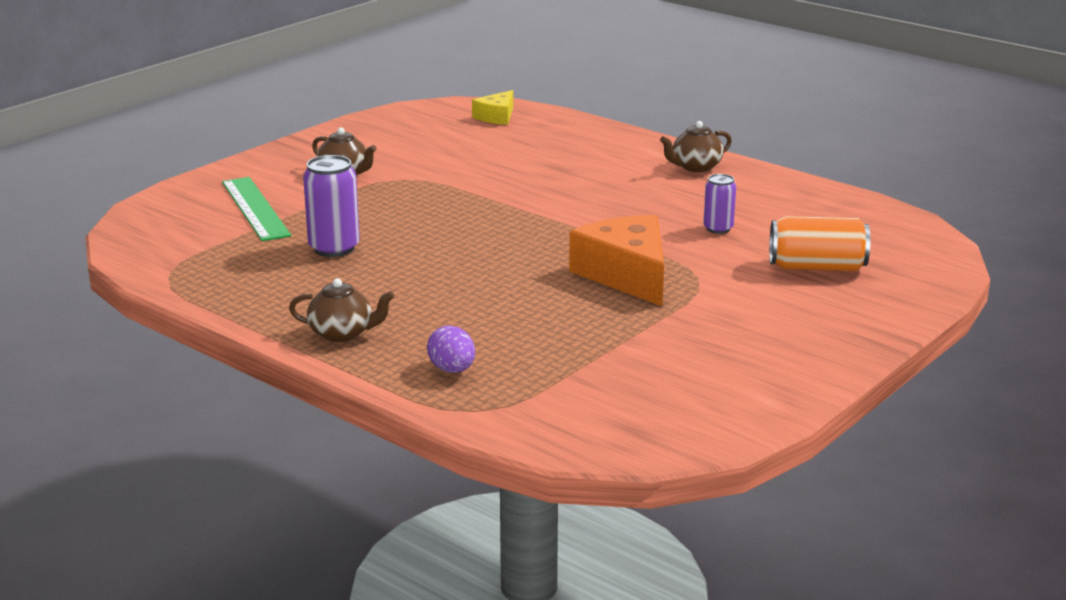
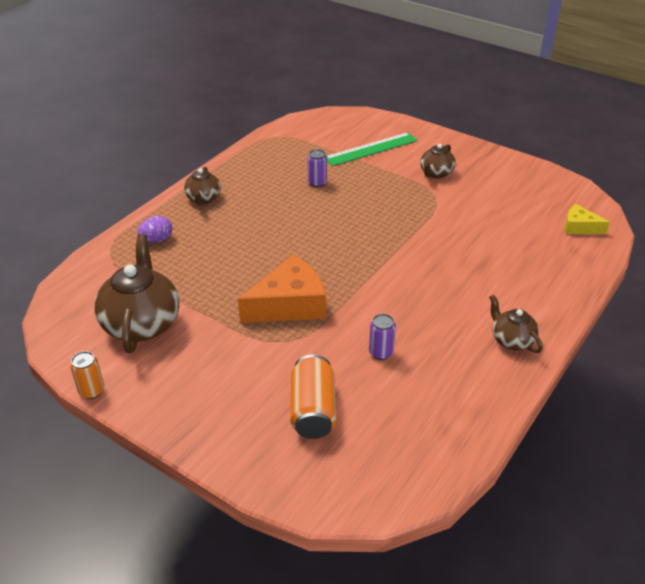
camera: 85 degrees right, 15 degrees up
purple can [303,155,360,257] -> purple can [307,149,327,187], size x0.61
none -> orange can [70,351,104,399]
none -> brown teapot [94,234,179,353]

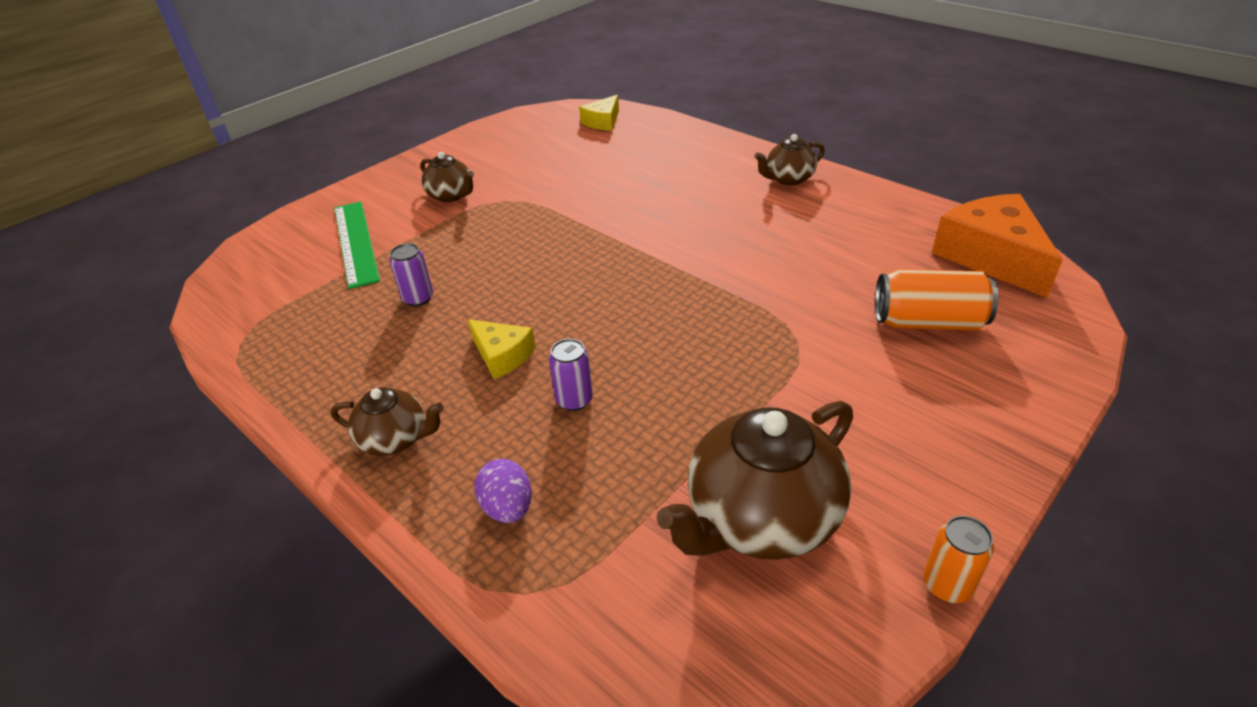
camera: 80 degrees left, 0 degrees up
brown teapot [94,234,179,353] -> brown teapot turned 45 degrees counterclockwise [656,401,853,560]
orange cheese [238,255,326,323] -> orange cheese moved to [932,194,1063,298]
purple can [369,314,396,360] -> purple can moved to [549,339,593,411]
none -> yellow cheese [468,319,536,379]

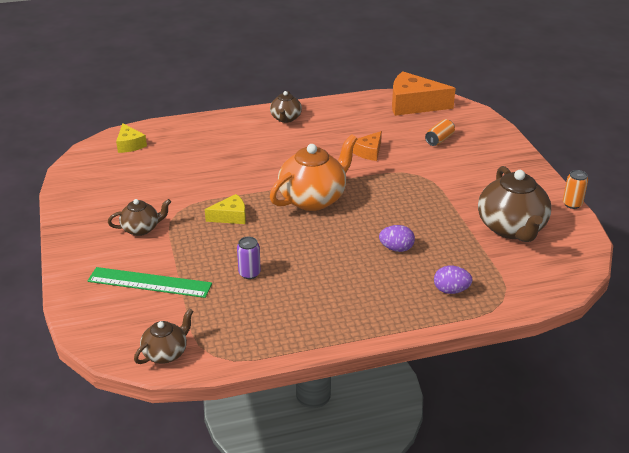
camera: 60 degrees left, 5 degrees down
brown teapot [331,387,444,456] -> brown teapot moved to [134,309,193,364]
yellow cheese [468,319,536,379] -> yellow cheese moved to [205,194,246,224]
purple can [549,339,593,411] -> purple egg [379,225,415,252]
orange can [875,269,998,331] -> orange can [425,119,455,146], size x0.61
none -> orange teapot [270,134,357,211]
none -> orange cheese [353,131,382,161]

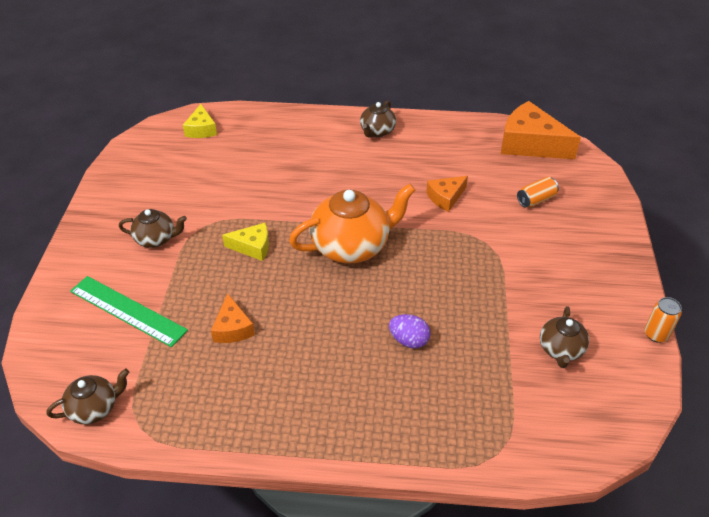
camera: 20 degrees right, 10 degrees up
purple can [237,237,261,279] -> orange cheese [211,293,255,343]
purple egg [434,266,473,294] -> none
brown teapot [478,166,551,242] -> brown teapot [540,306,589,368], size x0.54

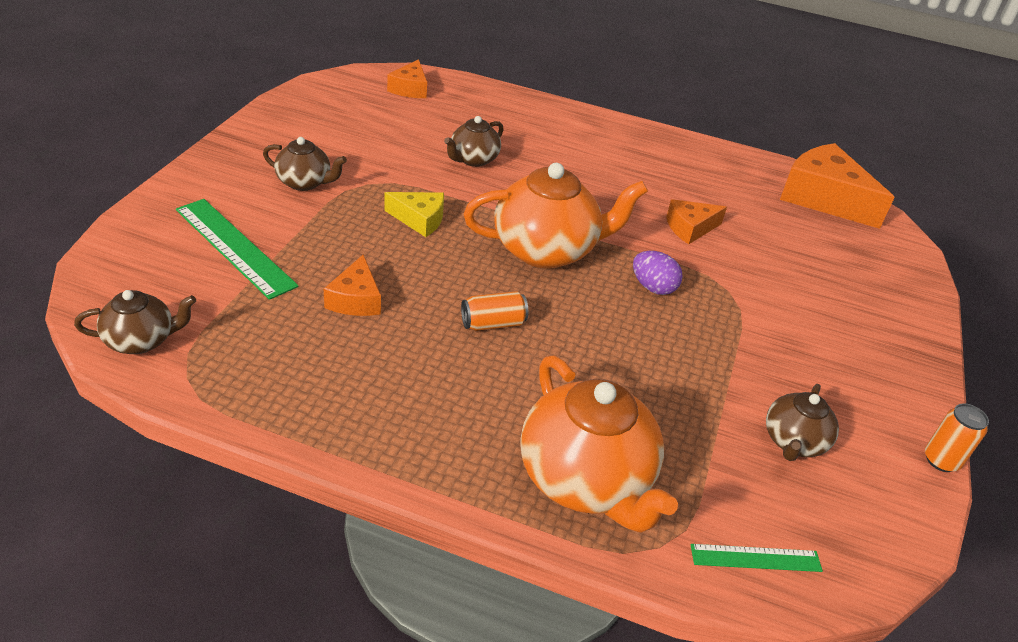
camera: 10 degrees right, 5 degrees down
yellow cheese [183,104,217,138] -> orange cheese [387,59,427,98]
brown teapot [360,101,396,138] -> brown teapot moved to [444,116,504,167]
purple egg [389,314,431,348] -> purple egg moved to [633,251,683,295]
orange can [517,177,559,207] -> orange can moved to [461,291,528,331]
none -> orange teapot [520,355,678,533]
none -> green ruler [690,544,823,572]

